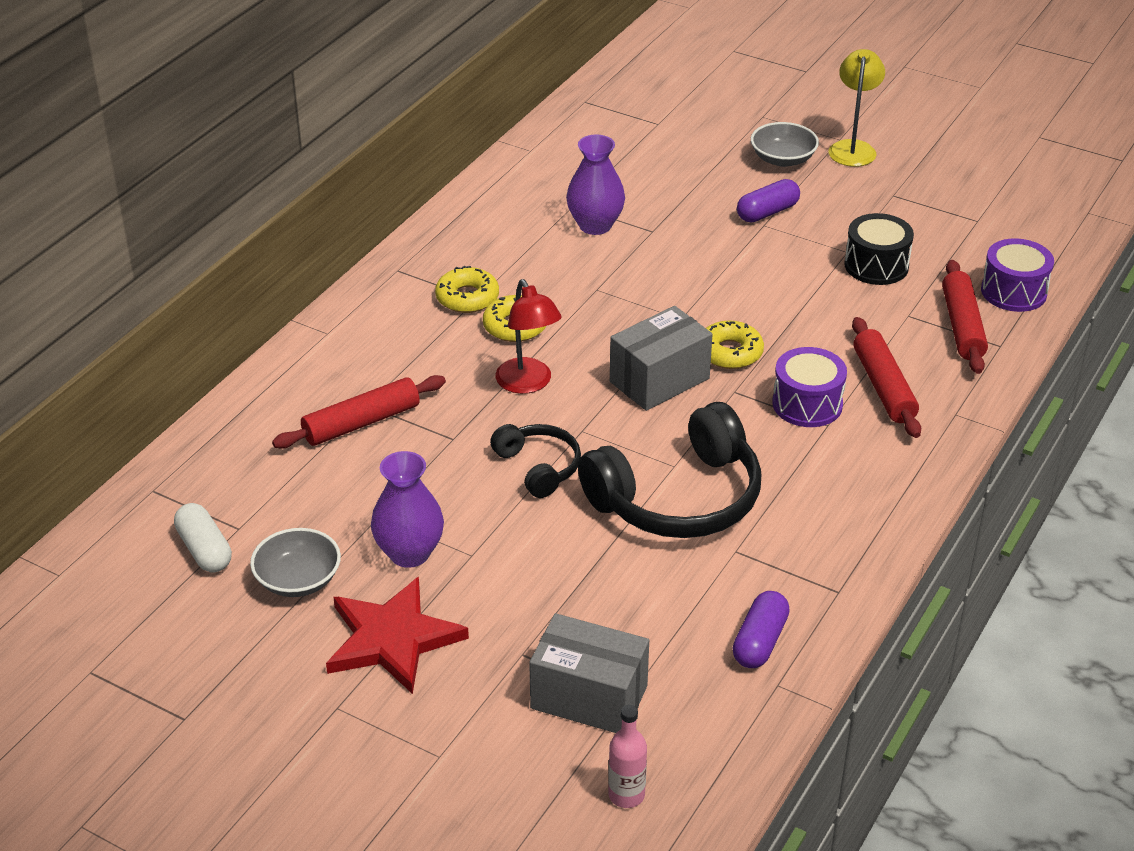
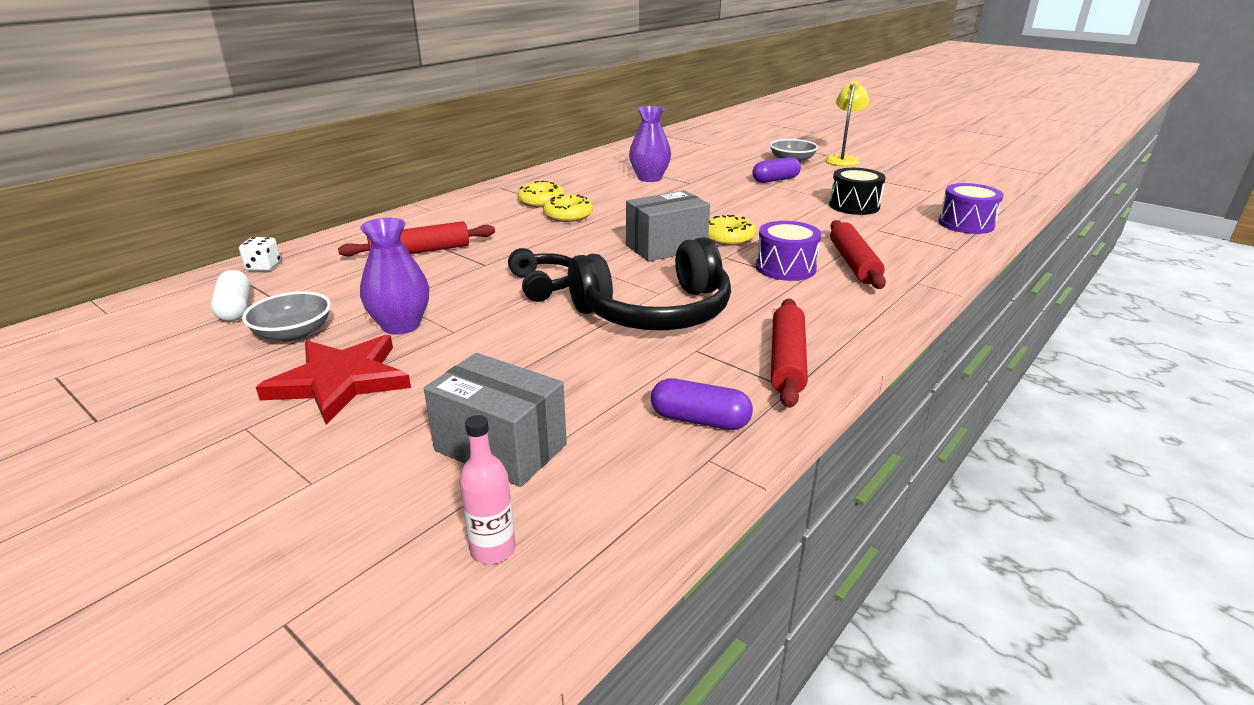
camera: 10 degrees right, 10 degrees down
red lamp [495,279,562,394] -> none
purple capsule [733,591,790,668] -> purple capsule turned 75 degrees clockwise [651,378,753,430]
red rolling pin [942,260,988,374] -> red rolling pin moved to [771,299,808,408]
none -> white dice [239,237,281,271]

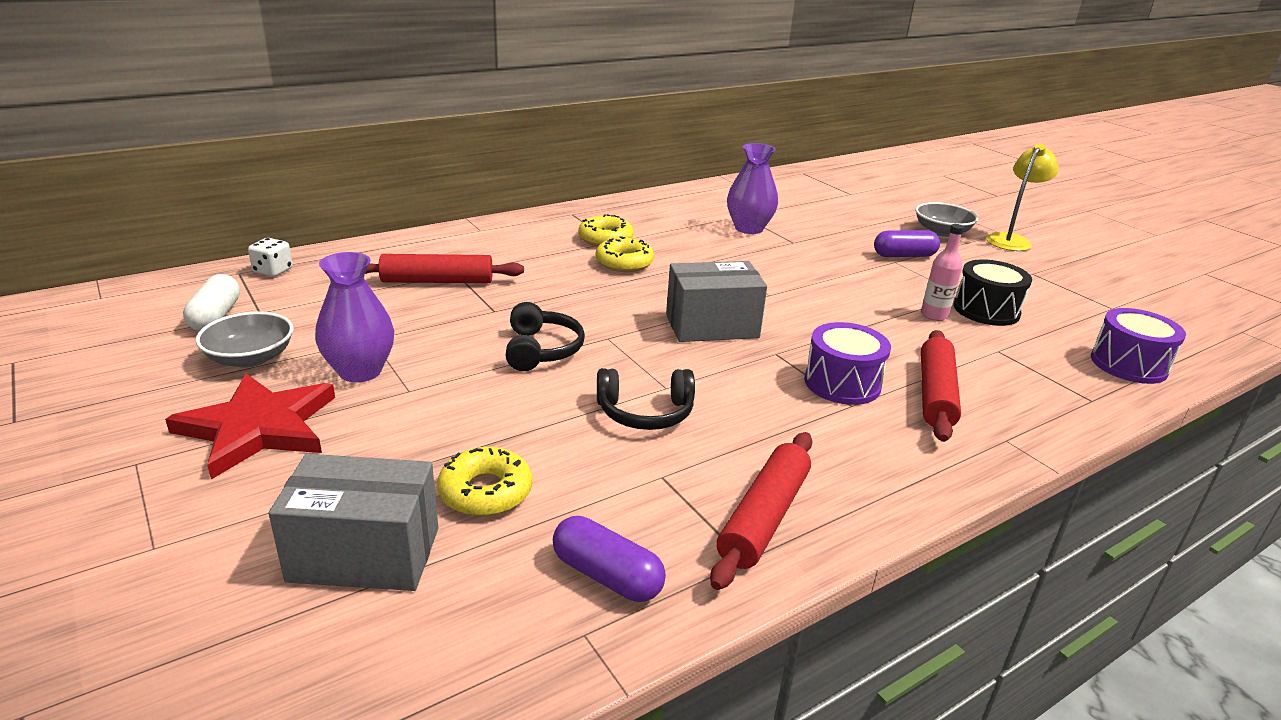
camera: 15 degrees right, 0 degrees up
grey box [424,353,567,487] -> grey box turned 45 degrees counterclockwise [269,454,438,591]
pink bottle [459,415,516,564] -> pink bottle moved to [921,224,964,321]
black headphones [568,237,731,330] -> black headphones [597,368,695,430], size x0.53
yellow donut [708,215,756,246] -> yellow donut moved to [437,447,532,516]

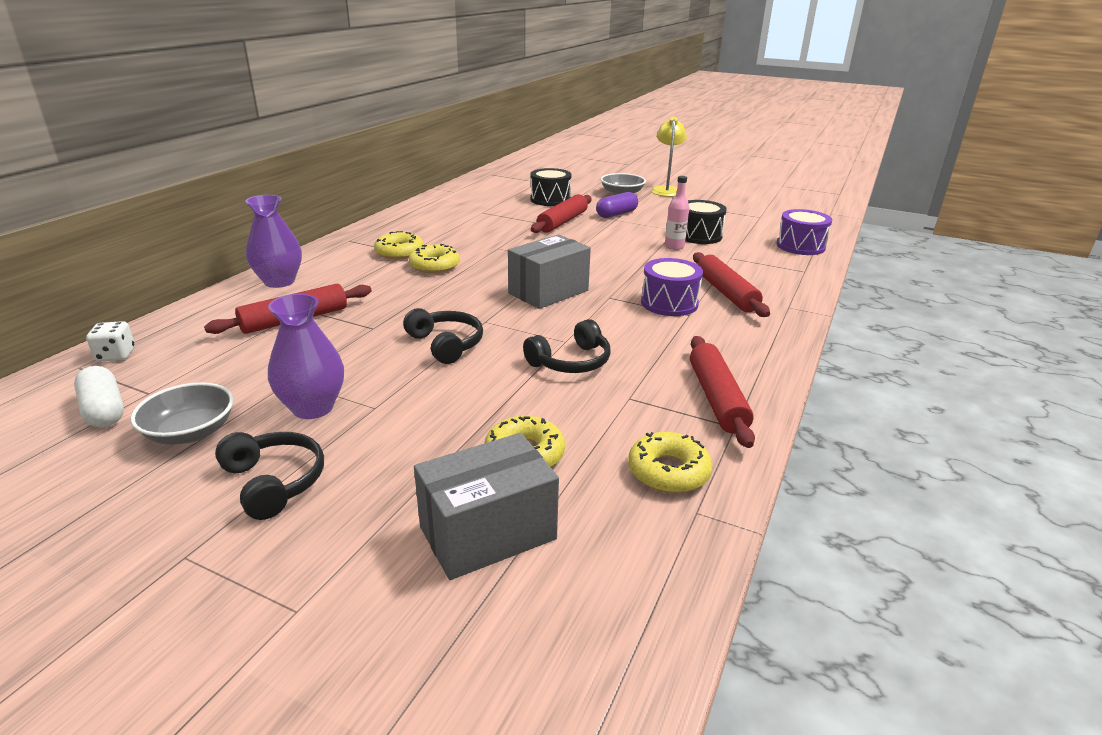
camera: 30 degrees left, 0 degrees up
red star [165,374,335,479] -> black headphones [215,432,324,520]
purple capsule [553,516,666,602] -> yellow donut [628,432,713,493]
purple vase [727,143,778,234] -> purple vase moved to [245,195,302,288]
none -> black drum [530,168,572,206]
none -> red rolling pin [531,194,592,233]

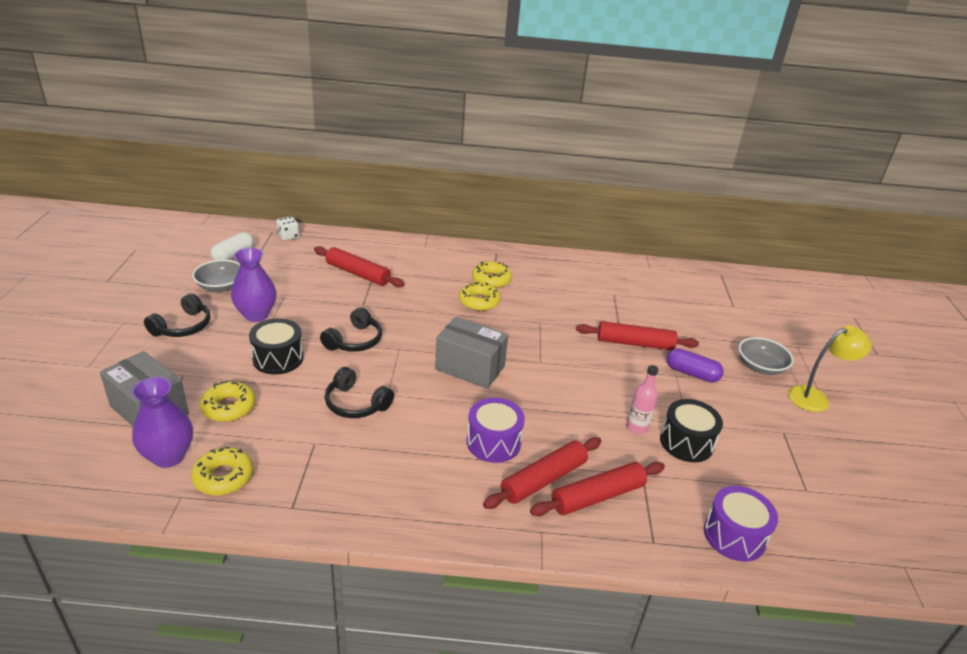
camera: 65 degrees right, 5 degrees up
purple vase [245,195,302,288] -> purple vase moved to [132,377,193,468]
black drum [530,168,572,206] -> black drum moved to [249,318,303,375]
red rolling pin [690,336,755,448] -> red rolling pin moved to [530,462,665,516]

